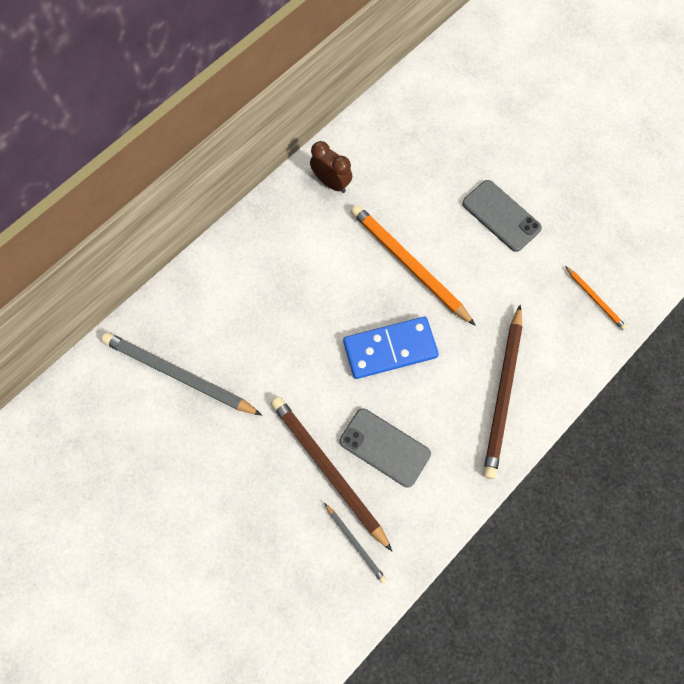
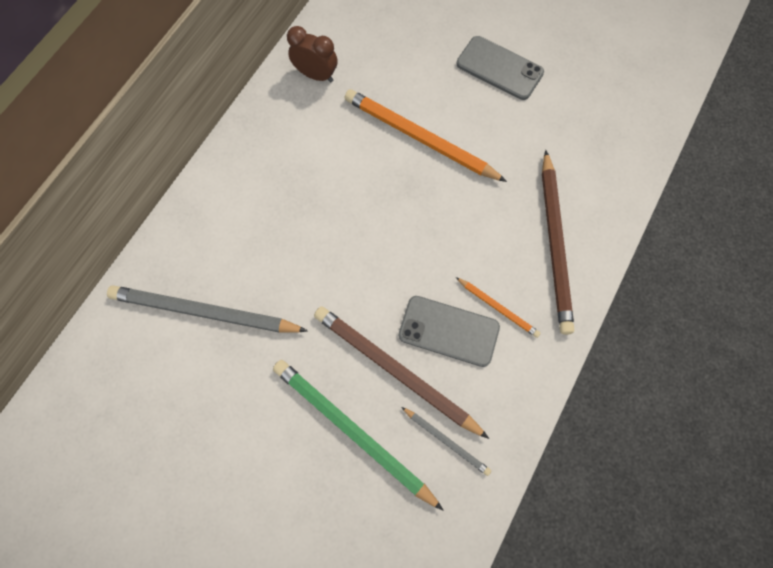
camera: 15 degrees left, 0 degrees up
blue domino [343,317,439,379] -> none
orange pencil [565,266,627,330] -> orange pencil moved to [456,277,541,338]
none -> green pencil [273,360,443,510]

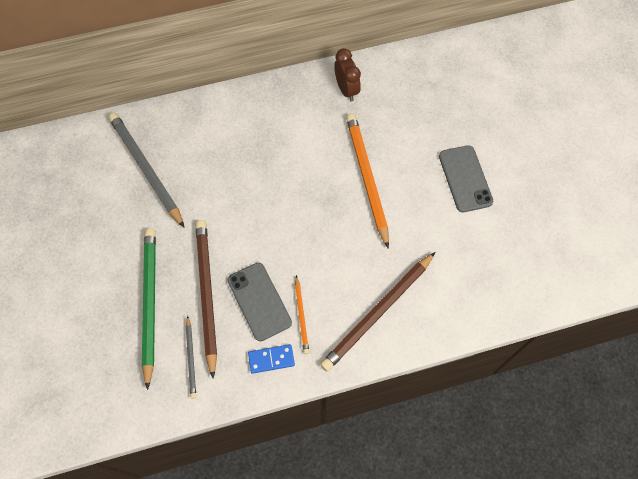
camera: 45 degrees right, 5 degrees down
none -> blue domino [248,344,295,374]

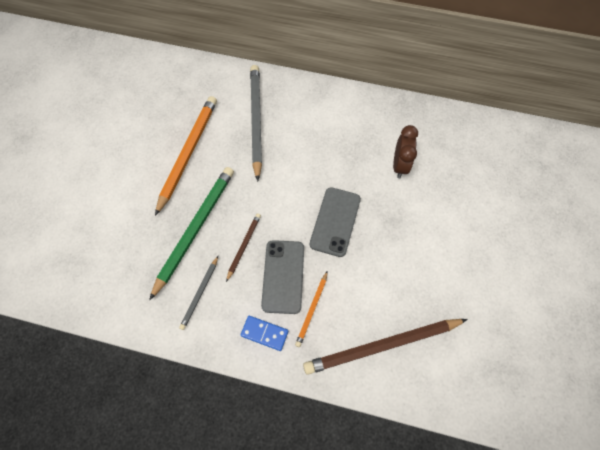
camera: 30 degrees right, 0 degrees up
brown pencil [195,220,217,379] -> brown pencil [226,213,261,282], size x0.49
brown clock [334,48,361,101] -> brown clock moved to [393,125,418,178]
orange pencil [346,113,389,249] -> orange pencil moved to [155,96,217,216]
grey phone [439,145,493,212] -> grey phone moved to [310,187,361,257]

